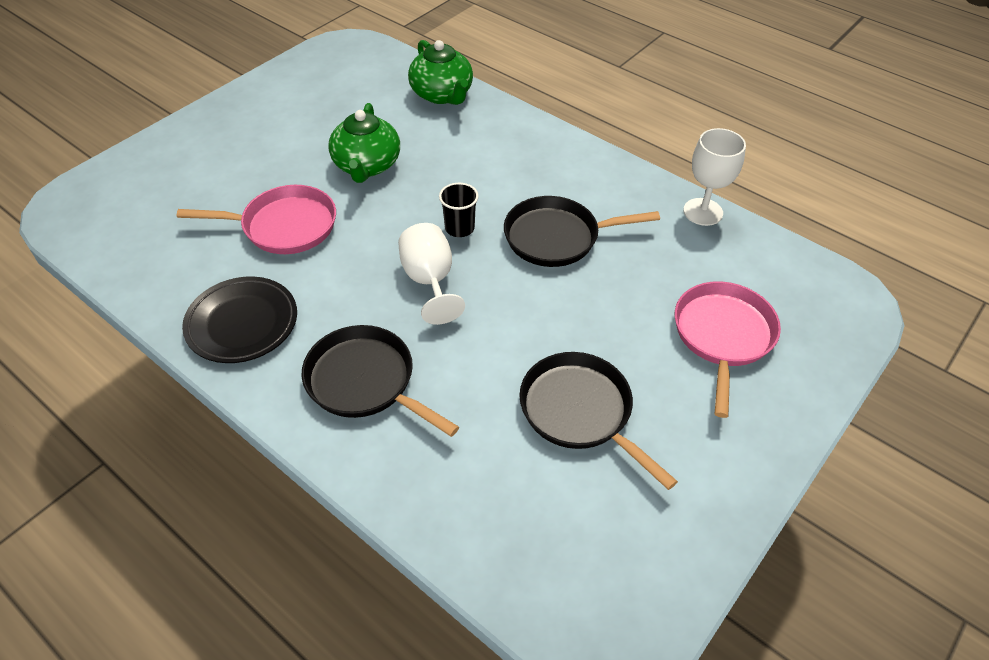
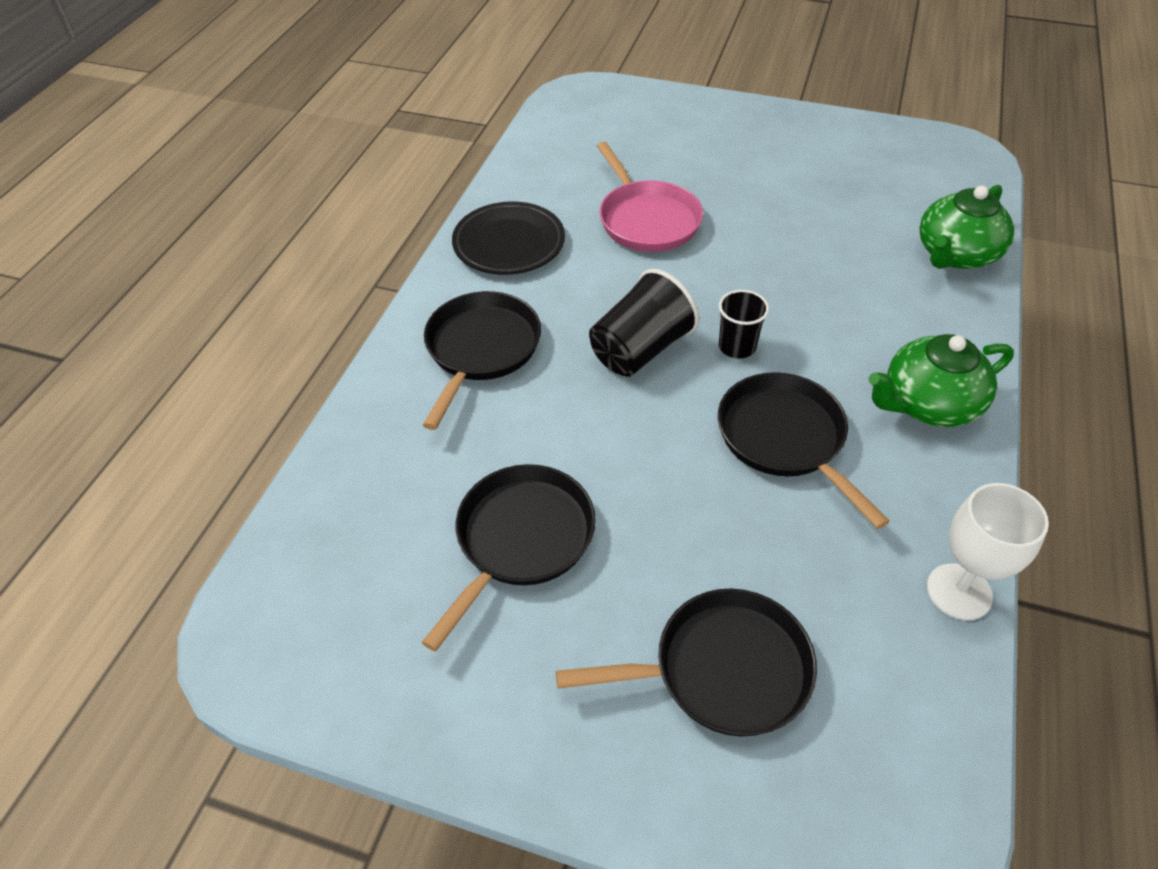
camera: 70 degrees right, 0 degrees up
green teapot [328,103,400,183] -> green teapot moved to [869,334,1014,427]
white goblet [398,223,465,325] -> black cup [589,269,699,377]
pink pan [675,281,781,418] -> black pan [556,589,817,736]

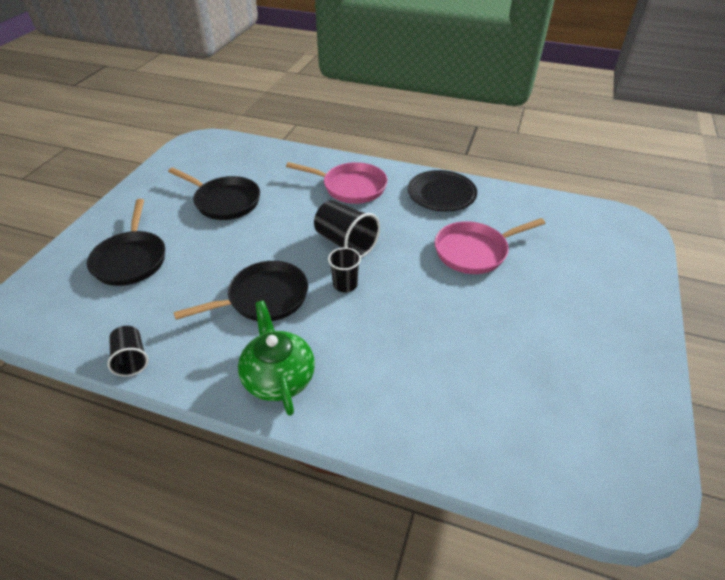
camera: 90 degrees right, 5 degrees down
black pan [423,291,541,430] -> pink pan [286,162,387,204]
green teapot [919,185,1014,269] -> none
white goblet [927,483,1049,620] -> black cup [108,326,149,377]

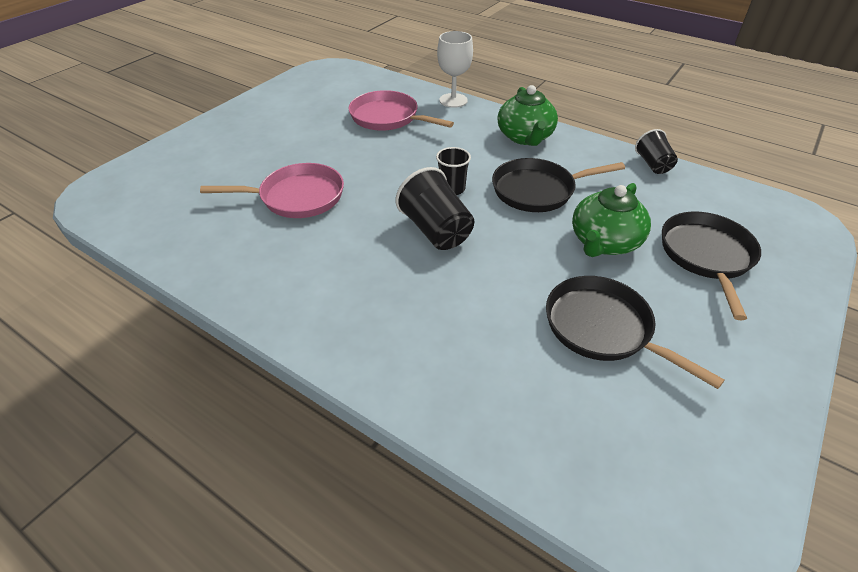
camera: 165 degrees left, 0 degrees up
pink pan [286,162,387,204] -> pink pan moved to [349,90,454,131]
black plate [408,170,477,212] -> none
none -> white goblet [437,31,473,108]
none -> green teapot [572,183,651,257]

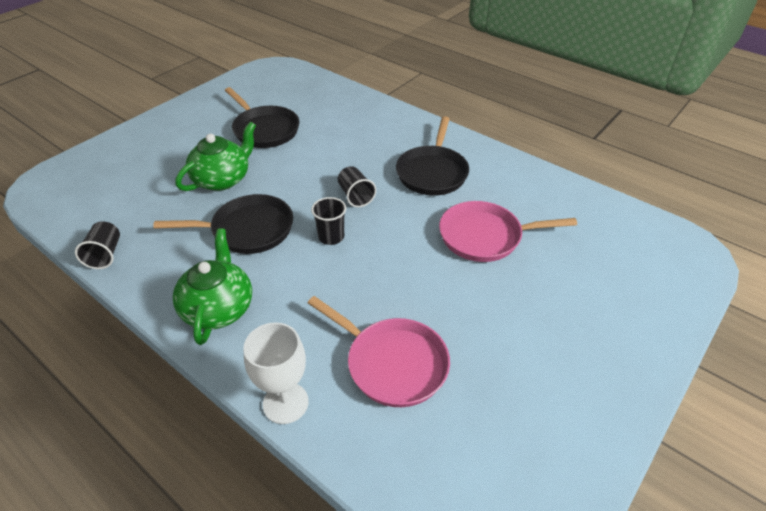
camera: 175 degrees left, 0 degrees up
black cup [396,167,474,250] -> black cup [338,166,376,207], size x0.62
black pan [662,211,761,320] -> black pan moved to [396,116,469,196]

